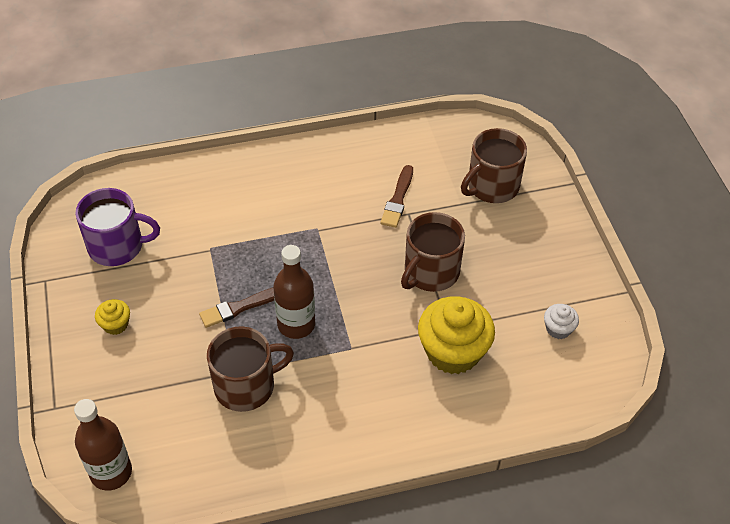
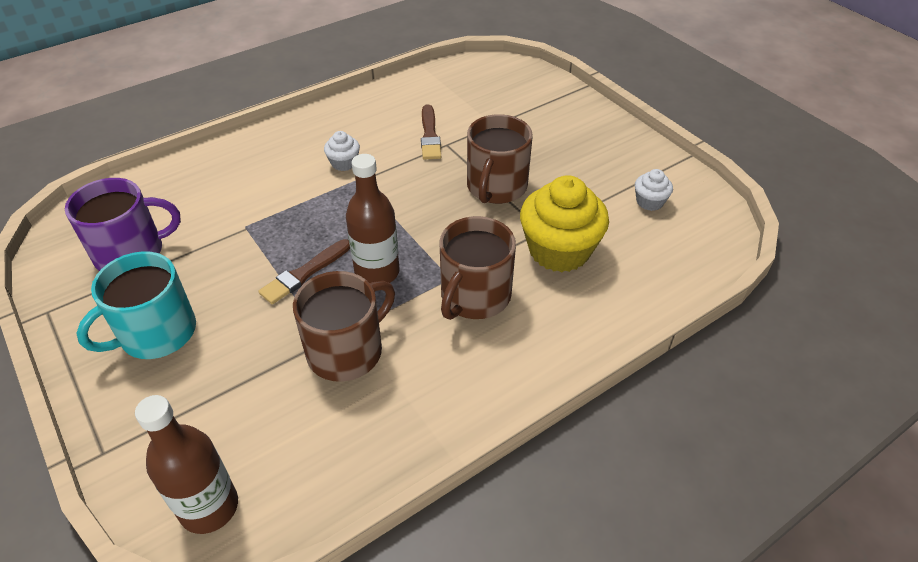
camera: 20 degrees left, 5 degrees down
yellow cupcake [95,299,130,335] -> turquoise mug [76,251,196,359]
brown mug [461,128,527,203] -> brown mug moved to [439,216,516,320]
none -> white cupcake [324,131,360,171]

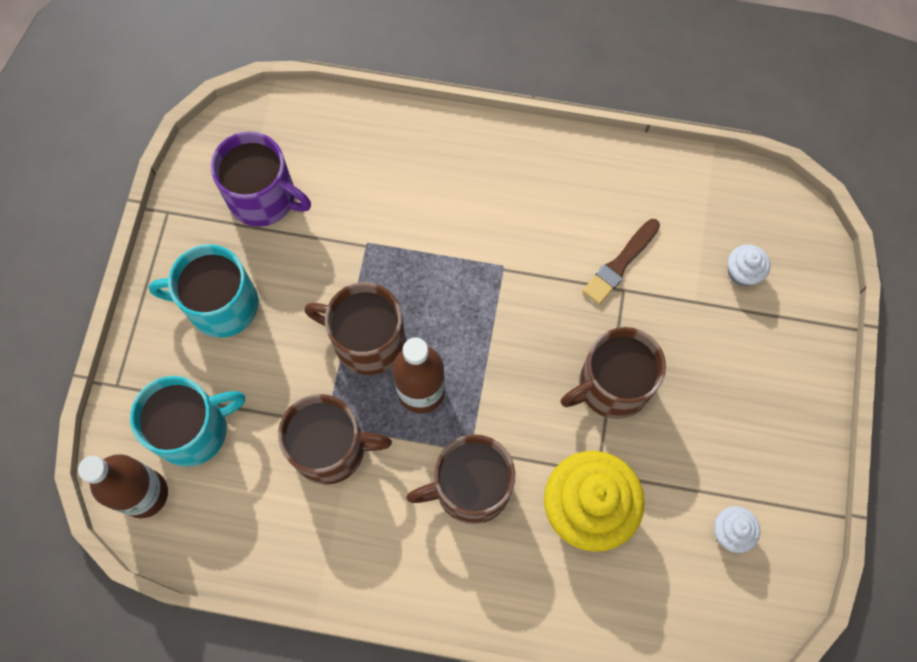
camera: 45 degrees right, 25 degrees up
brown brush [258,239,350,304] -> brown mug [305,282,405,375]
white cupcake [324,131,360,171] -> white cupcake moved to [728,244,770,286]
none -> turquoise mug [130,376,245,467]

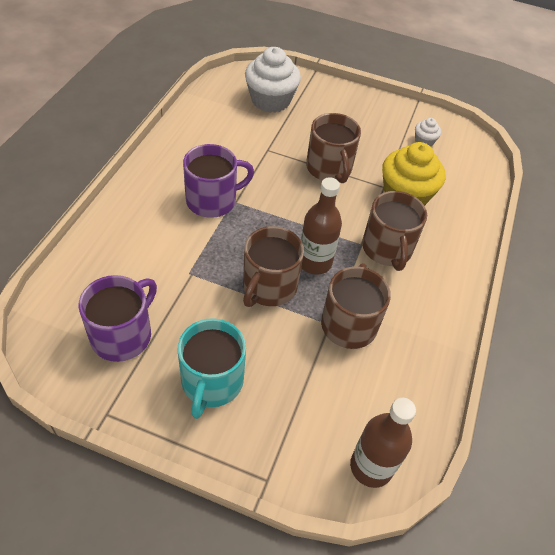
camera: 85 degrees left, 20 degrees down
turquoise mug [130,376,245,467] -> none
brown brush [582,219,660,305] -> none
white cupcake [728,244,770,286] -> white cupcake [245,47,301,113], size x2.14
none -> purple mug [183,144,254,218]

